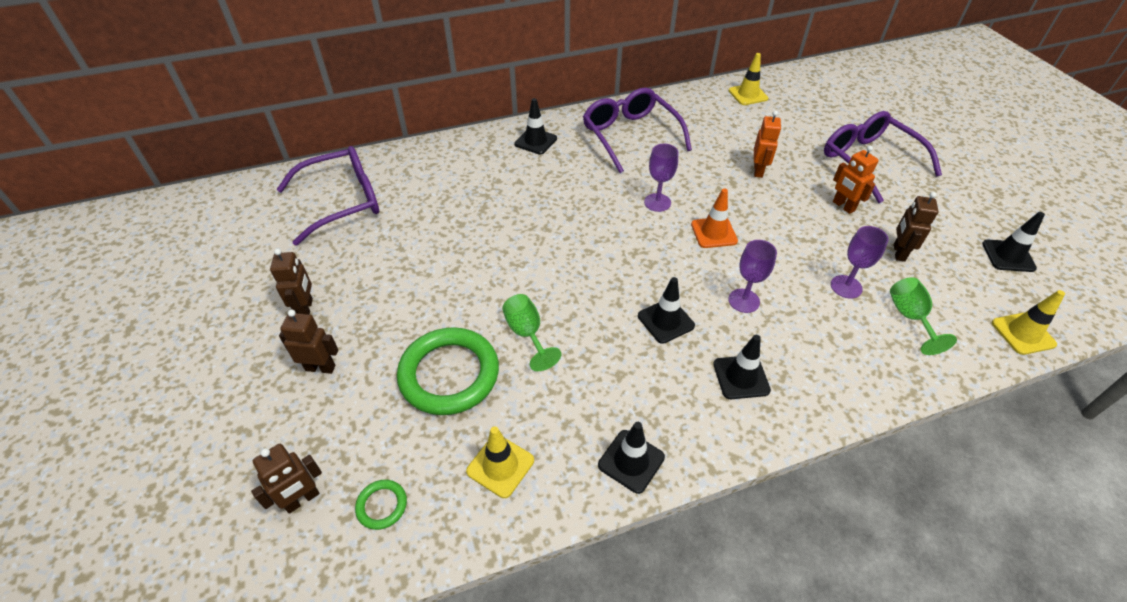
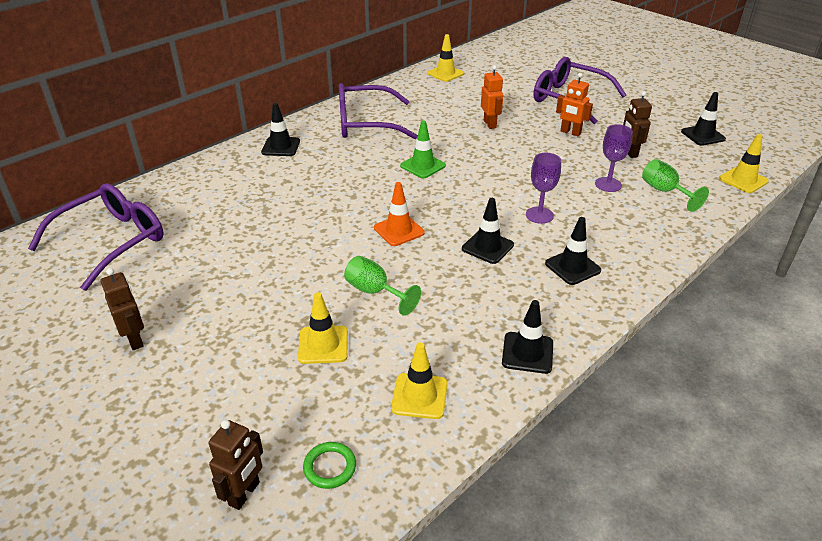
camera: 25 degrees left, 10 degrees down
brown robot [279,310,338,374] -> none
green ring [397,327,499,415] -> yellow traffic cone [298,292,348,364]
purple glasses [583,88,692,173] -> purple glasses turned 45 degrees counterclockwise [339,83,418,139]
purple goblet [644,144,678,212] -> green traffic cone [400,121,446,178]
orange traffic cone [691,189,738,248] -> orange traffic cone moved to [374,182,424,246]

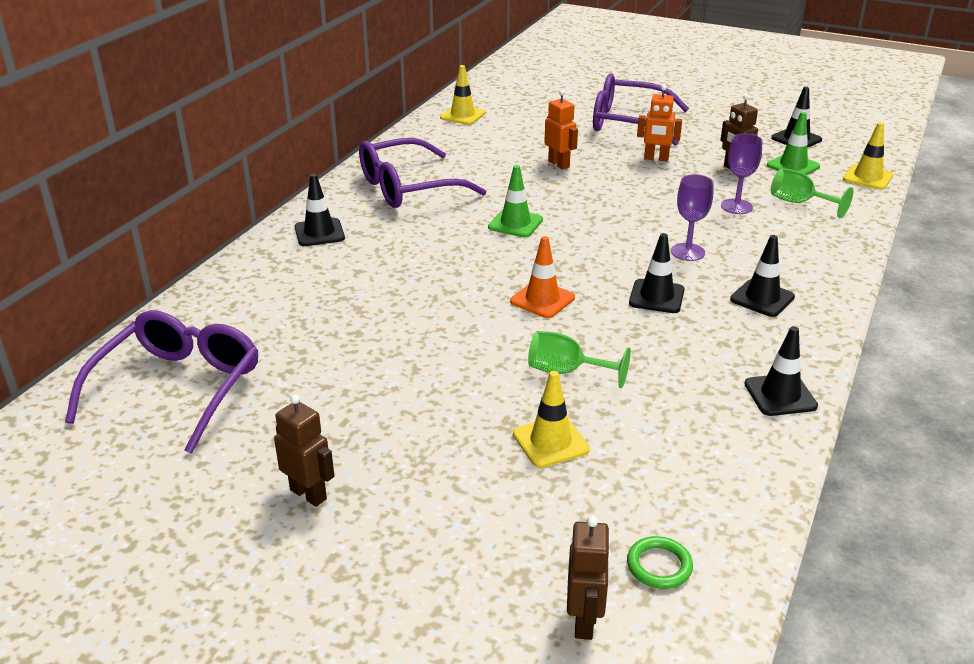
camera: 20 degrees left, 5 degrees down
yellow traffic cone [391,343,448,419] -> none
none -> green traffic cone [767,112,820,175]

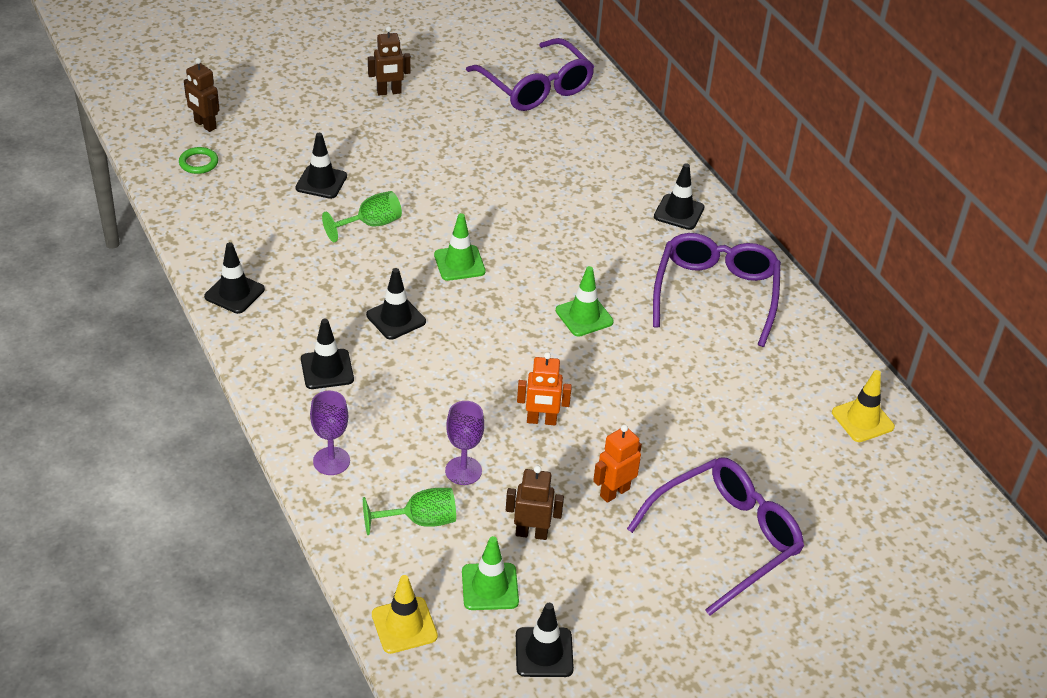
camera: 125 degrees right, 10 degrees up
orange traffic cone [510,236,575,318] -> green traffic cone [434,213,486,281]
yellow traffic cone [513,371,590,468] -> black traffic cone [296,133,347,199]
orange robot [544,90,578,170] -> orange robot moved to [517,352,572,425]
purple goblet [671,174,713,261] -> purple goblet moved to [310,391,350,475]

